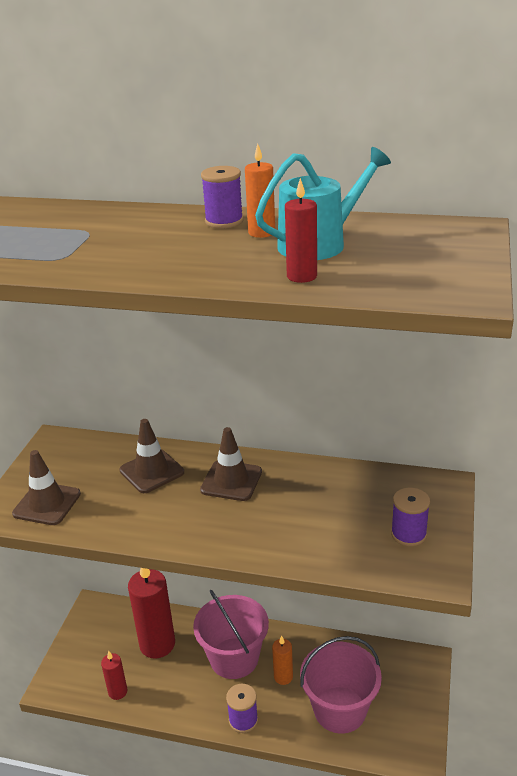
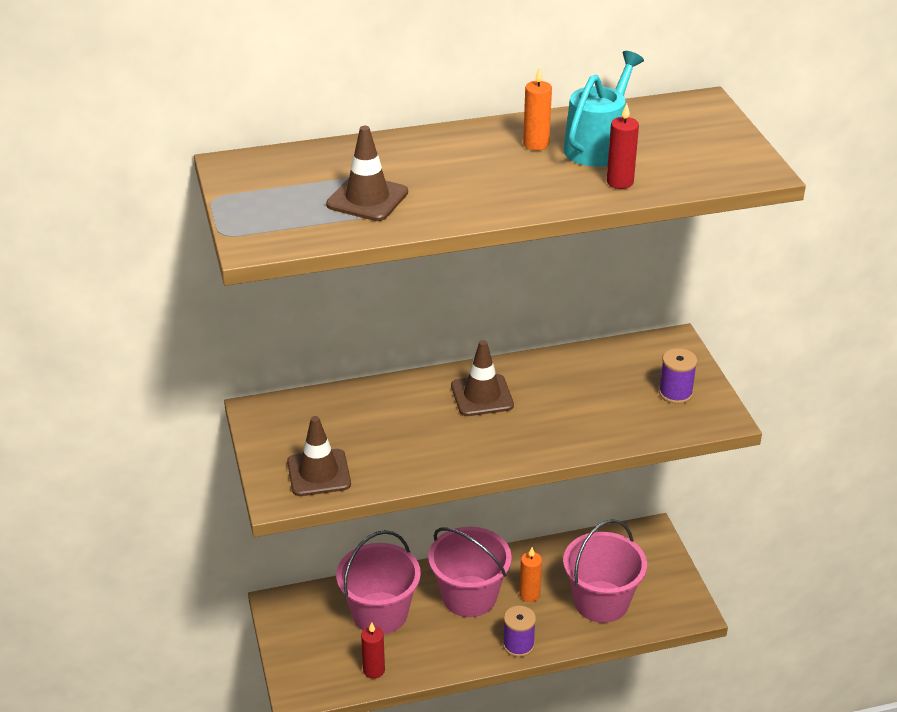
camera: 30 degrees left, 5 degrees up
brown traffic cone [119,419,184,493] -> brown traffic cone moved to [326,126,408,221]
red candle [128,568,175,659] -> pink bucket [336,530,421,634]
purple spool [201,166,243,229] -> none

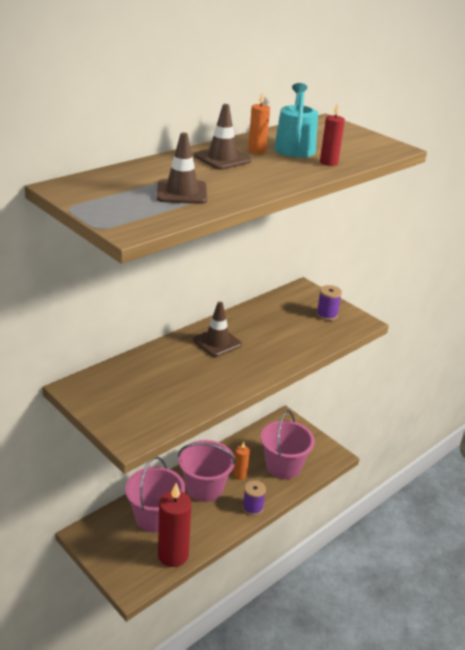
camera: 30 degrees left, 5 degrees down
brown traffic cone [287,416,351,496] -> brown traffic cone moved to [194,104,251,170]
red candle [361,622,385,679] -> red candle [158,483,192,567], size x1.97

